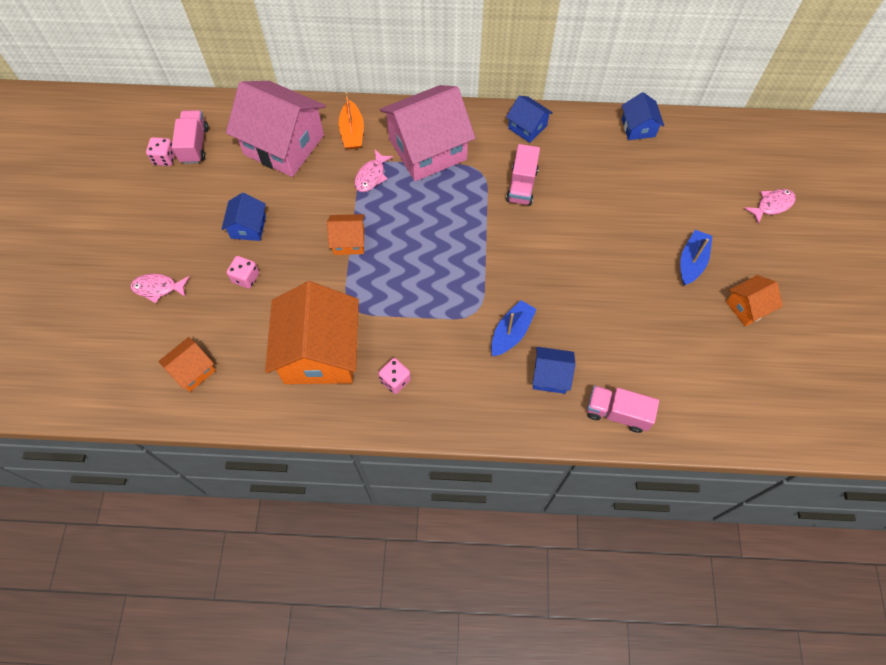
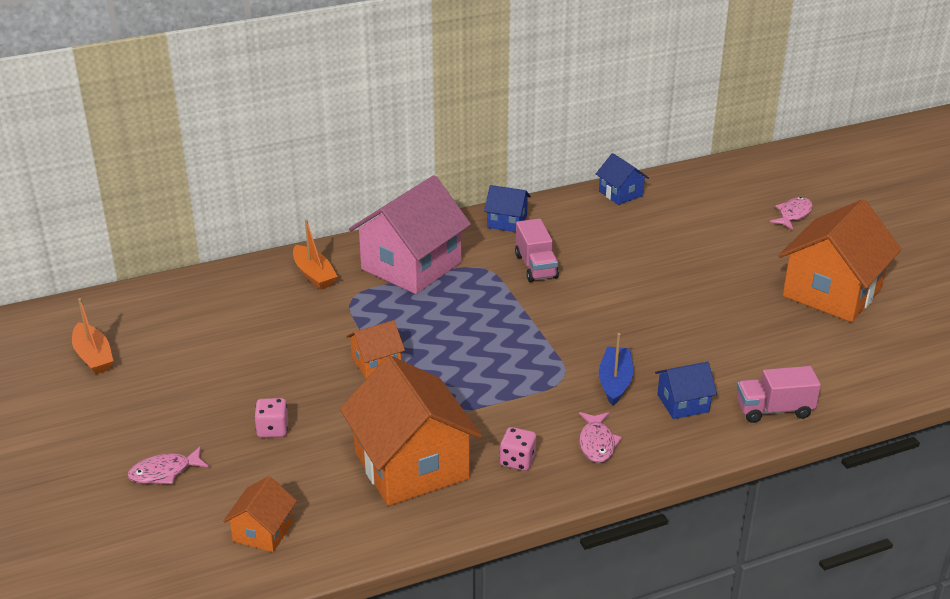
camera: 25 degrees left, 30 degrees down
pink dice [146,137,175,166] -> orange boat [72,298,113,374]
pink truck [172,110,209,164] -> none
blue house [221,193,266,241] -> none
pink house [226,81,326,177] -> none
pink fish [354,150,394,192] -> pink fish moved to [579,412,622,463]
blue boat [680,230,712,285] -> none
orange house [726,275,783,326] -> orange house [779,199,901,322], size x2.08

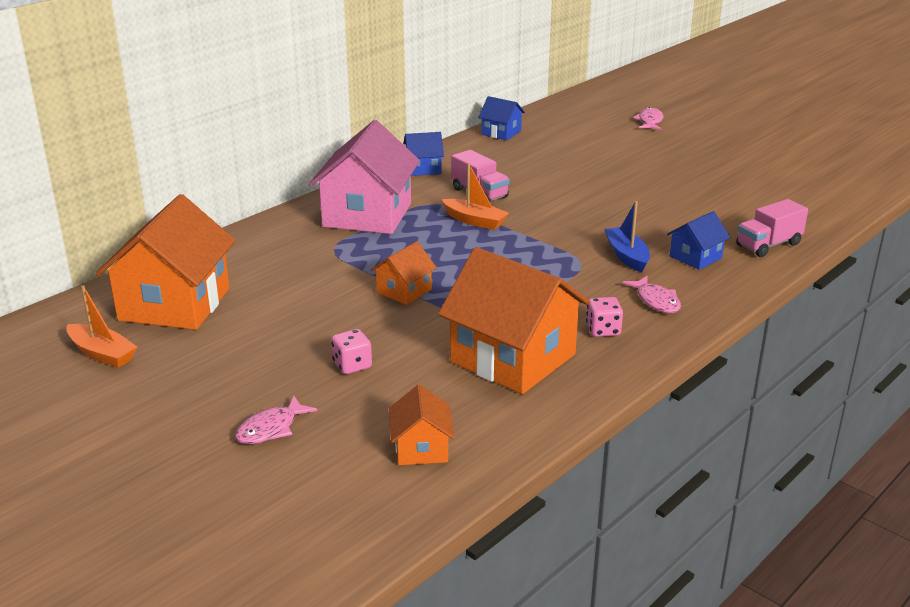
camera: 25 degrees left, 5 degrees down
orange boat [293,219,338,290] -> orange boat moved to [441,163,509,230]
orange house [779,199,901,322] -> orange house moved to [96,194,236,330]

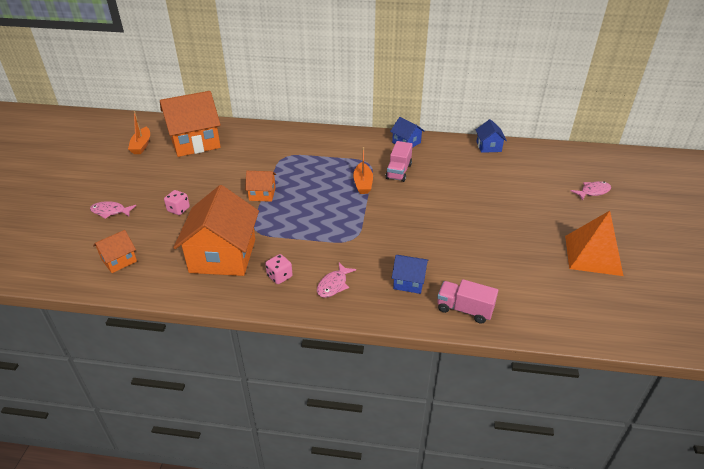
camera: 55 degrees right, 10 degrees up
pink house [309,120,420,234] -> none
blue boat [604,201,650,273] -> none
none -> orange pyramid [565,211,623,276]

